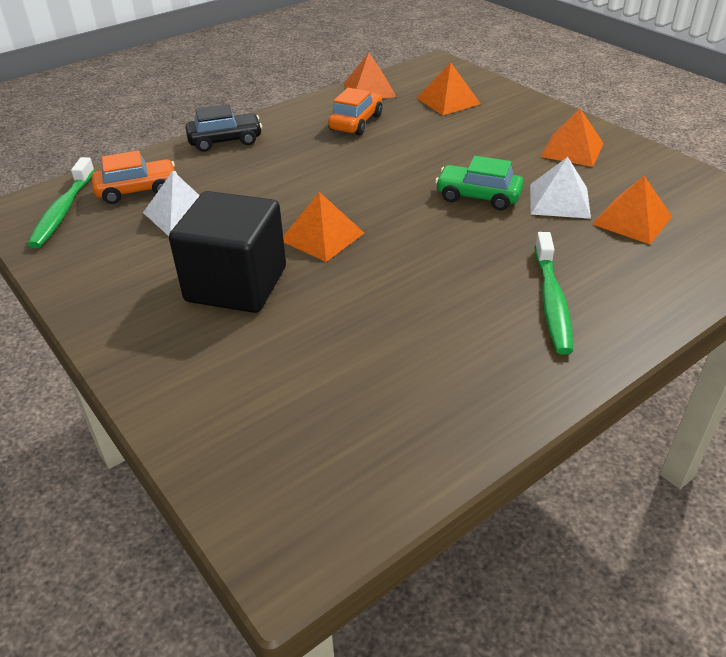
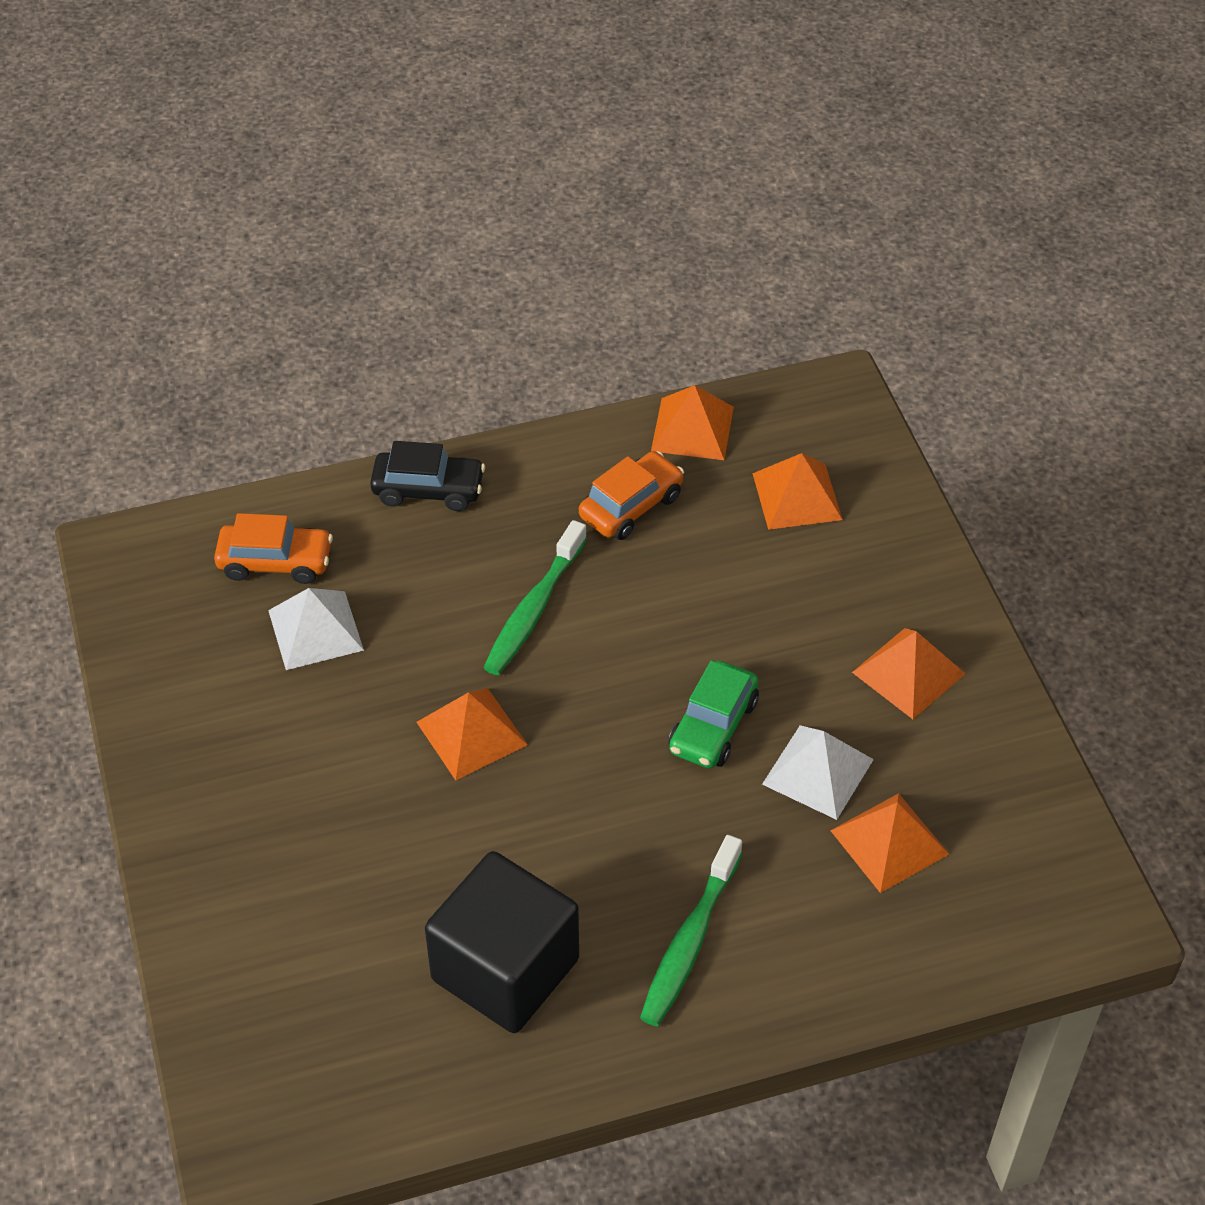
camera: 20 degrees right, 10 degrees up
green toothbrush [28,157,95,248] -> green toothbrush moved to [483,520,587,675]
black cube [169,191,286,313] -> black cube moved to [425,851,579,1033]
green car [435,156,524,210] -> green car turned 105 degrees counterclockwise [669,660,759,768]

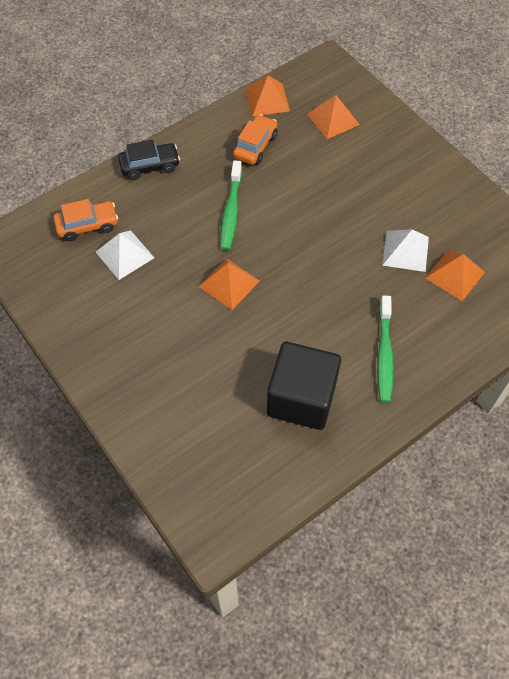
camera: 20 degrees left, 10 degrees up
green car [669,660,759,768] -> none
orange pyramid [852,628,965,719] -> none

